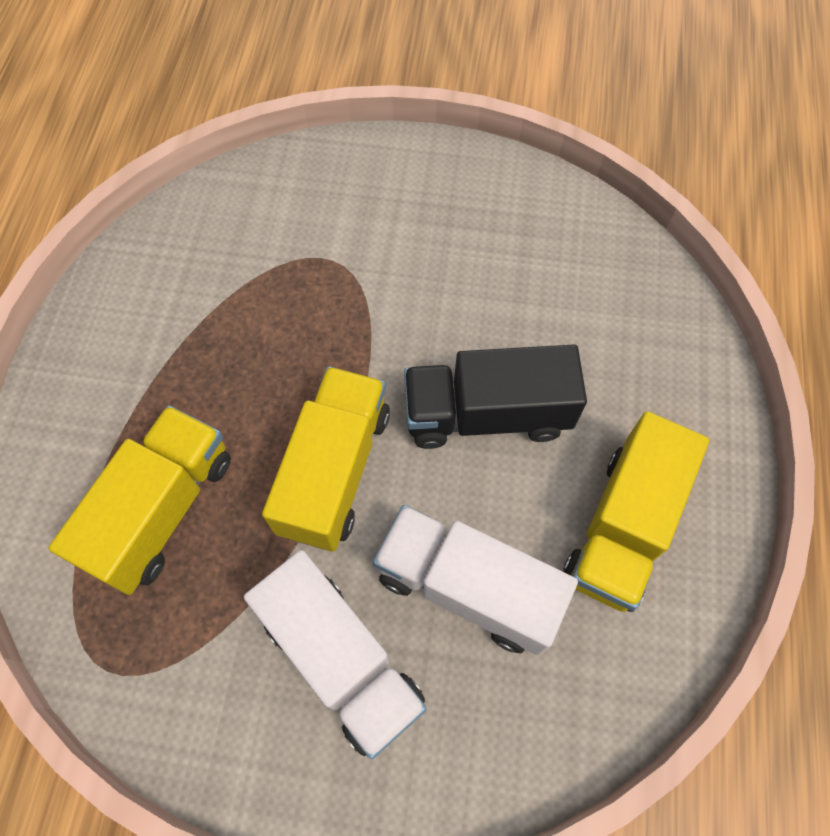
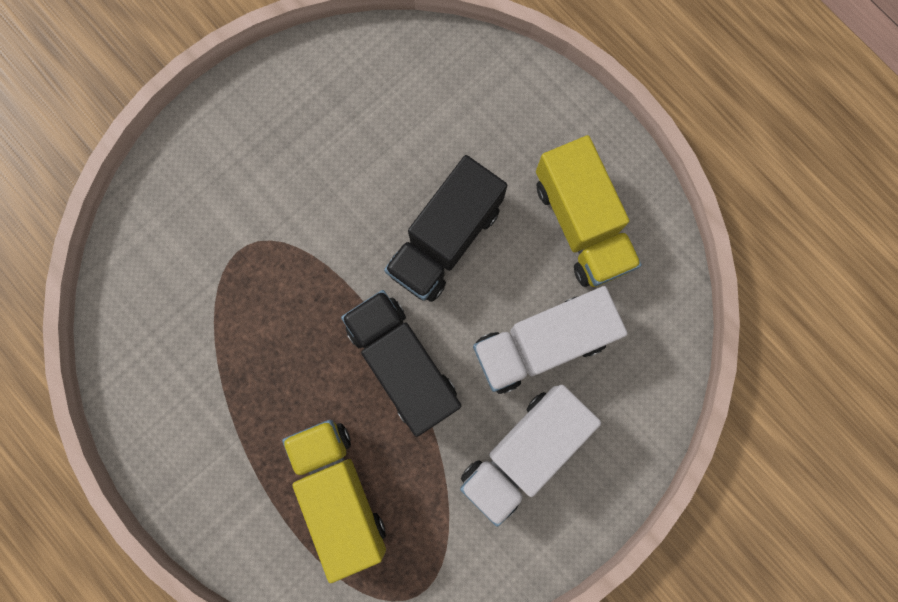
camera: 50 degrees left, 15 degrees up
white truck [244,550,427,759] -> white truck turned 135 degrees clockwise [460,385,601,527]
yellow truck [262,366,390,551] -> black truck [341,290,461,437]

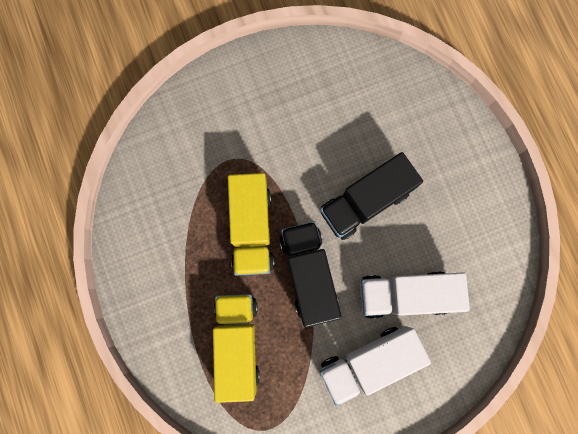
camera: 20 degrees right, 0 degrees up
yellow truck [536,135,642,287] -> yellow truck moved to [228,173,274,276]

